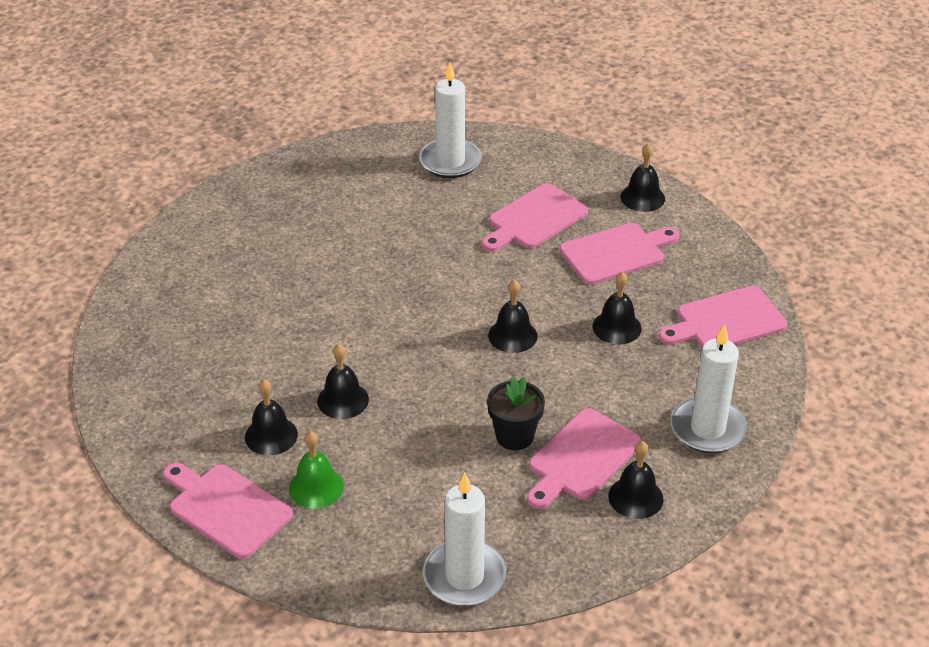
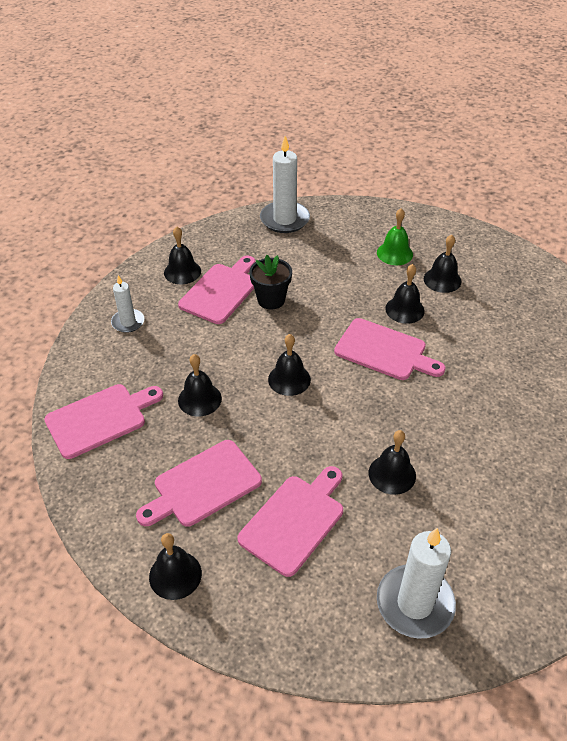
camera: 170 degrees right, 5 degrees up
pink cutting board [163,463,293,559] -> pink cutting board moved to [334,318,446,380]
white candle [671,324,747,453] -> white candle [111,275,144,333], size x0.58
none -> black bell [369,430,416,495]

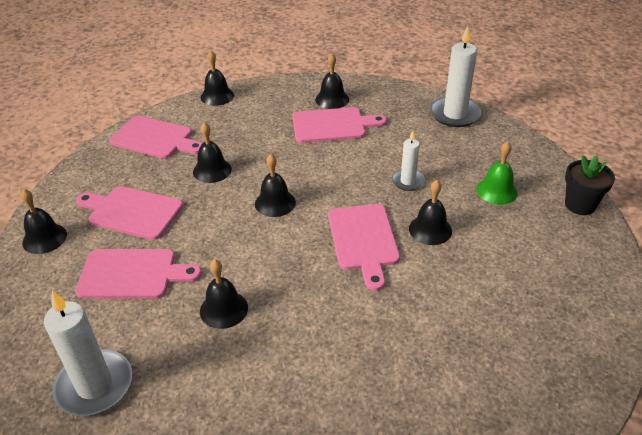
camera: 55 degrees right, 5 degrees down
white candle [111,275,144,333] -> white candle moved to [392,131,425,191]
black flower pot [249,255,292,310] -> black flower pot moved to [565,155,615,215]
black bell [424,235,461,293] -> black bell moved to [201,51,234,106]

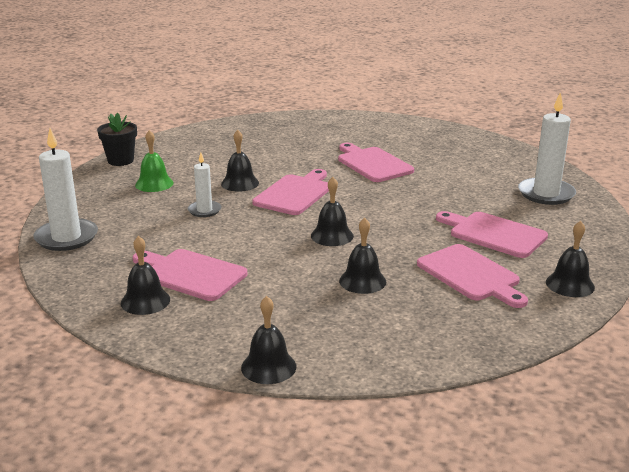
camera: 145 degrees left, 15 degrees down
pink cutting board [109,115,202,159] -> pink cutting board moved to [338,143,414,182]
black bell [200,259,248,329] -> none

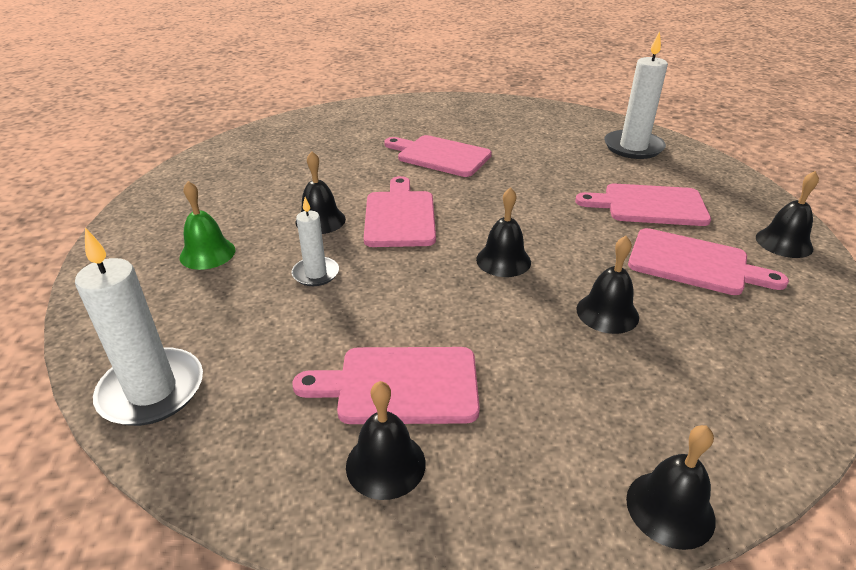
camera: 30 degrees left, 10 degrees up
black flower pot [97,112,137,166] -> none

